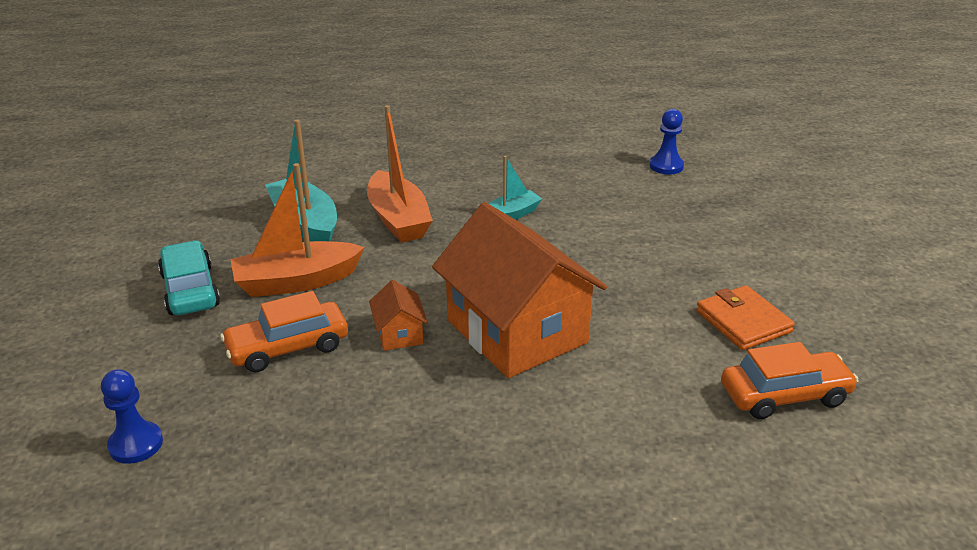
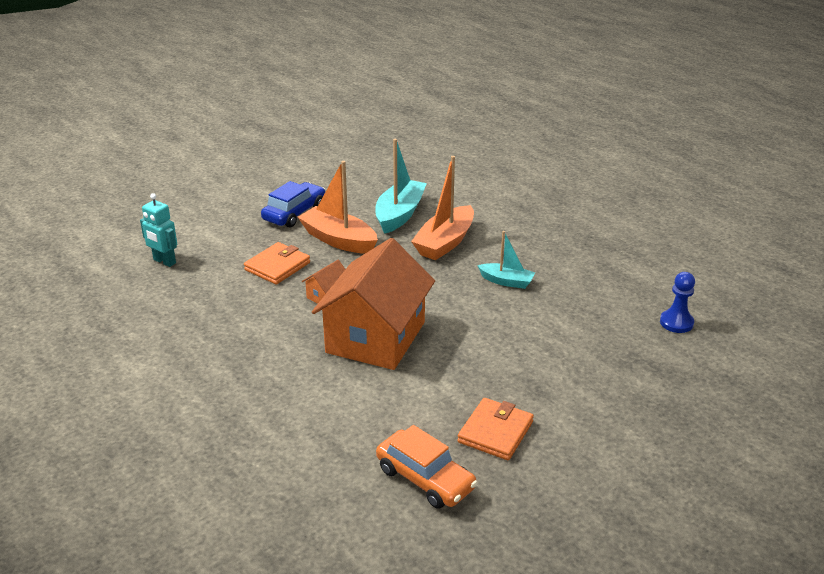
camera: 55 degrees right, 0 degrees up
blue pawn [101,369,163,464] -> turquoise robot [140,193,177,267]
turquoise car [158,240,220,315] -> blue car [261,181,325,227]
orange car [220,291,348,372] -> orange wallet [244,242,310,285]

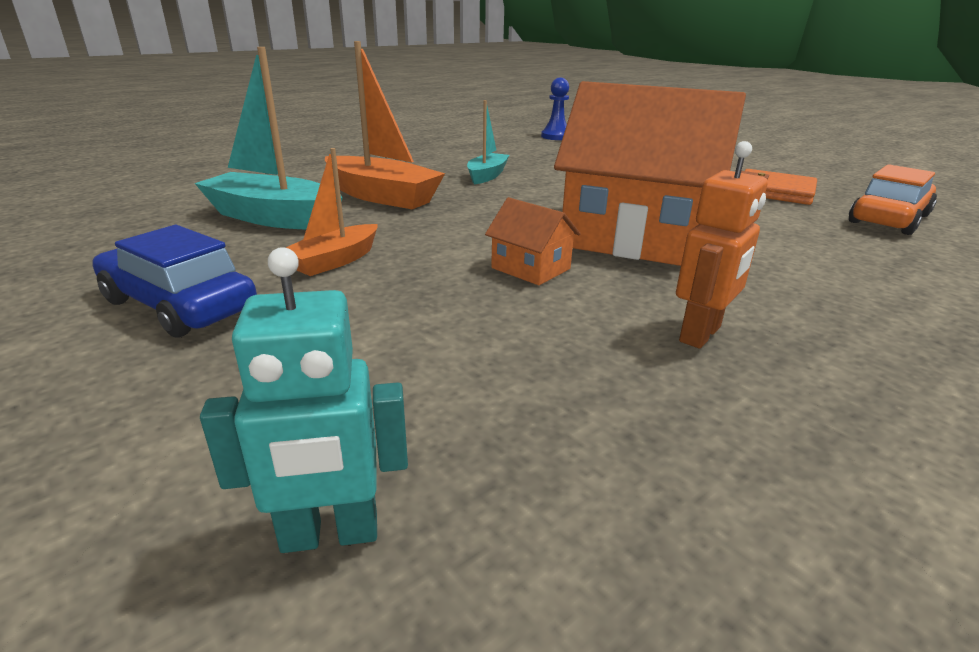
camera: 90 degrees left, 5 degrees down
turquoise robot [140,193,177,267] -> turquoise robot turned 45 degrees clockwise [200,247,408,553]
orange wallet [244,242,310,285] -> none
orange boat [298,161,378,254] -> orange boat [286,148,378,276], size x0.59
none -> orange robot [676,141,768,349]

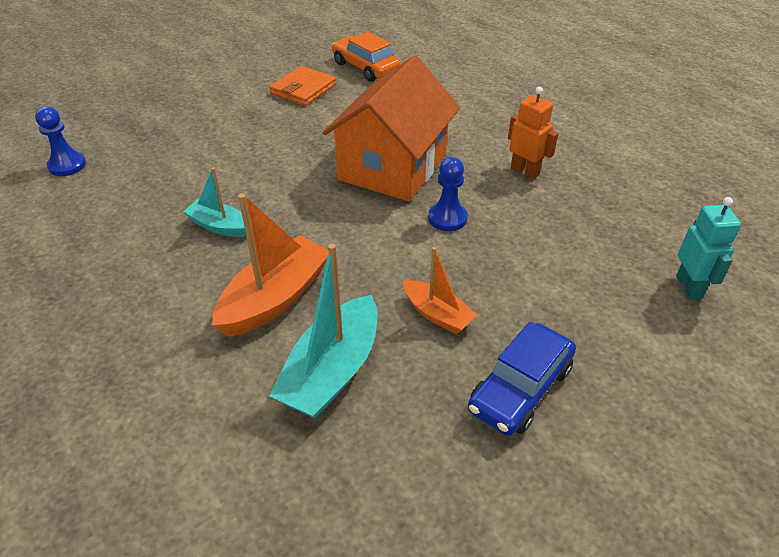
camera: 85 degrees left, 15 degrees up
orange house [485,197,581,285] -> blue pawn [428,157,468,231]

